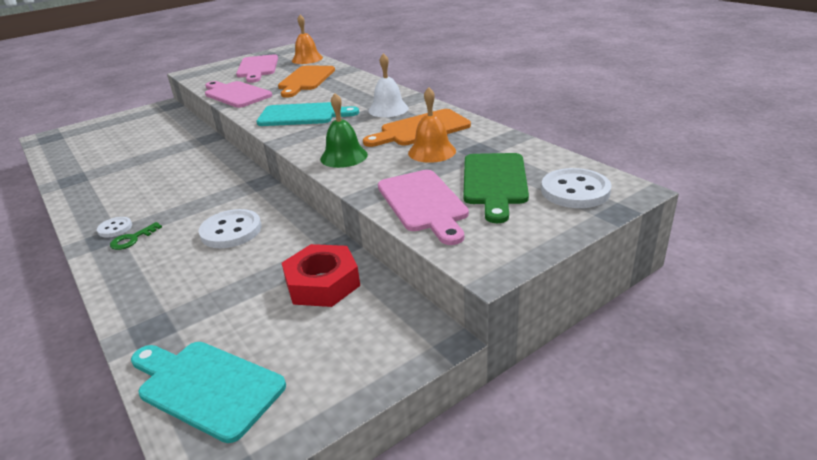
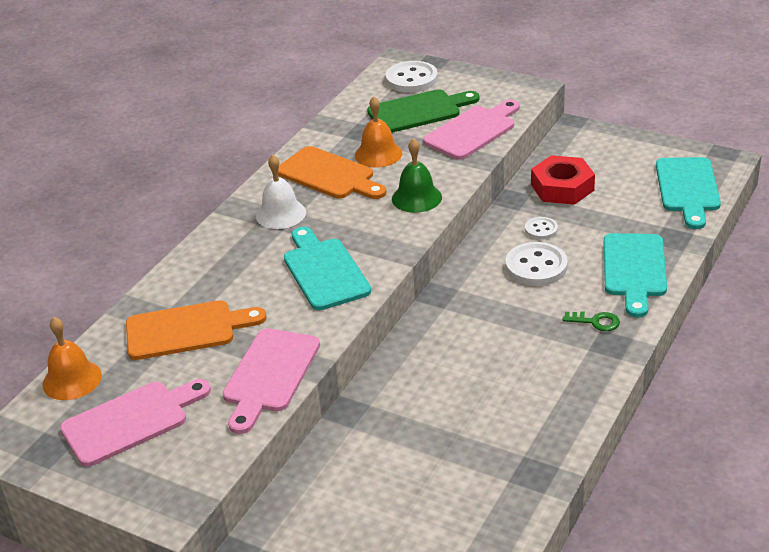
camera: 115 degrees left, 5 degrees up
white button [97,217,132,237] -> white button moved to [525,217,558,240]
none -> turquoise cutting board [604,233,667,317]

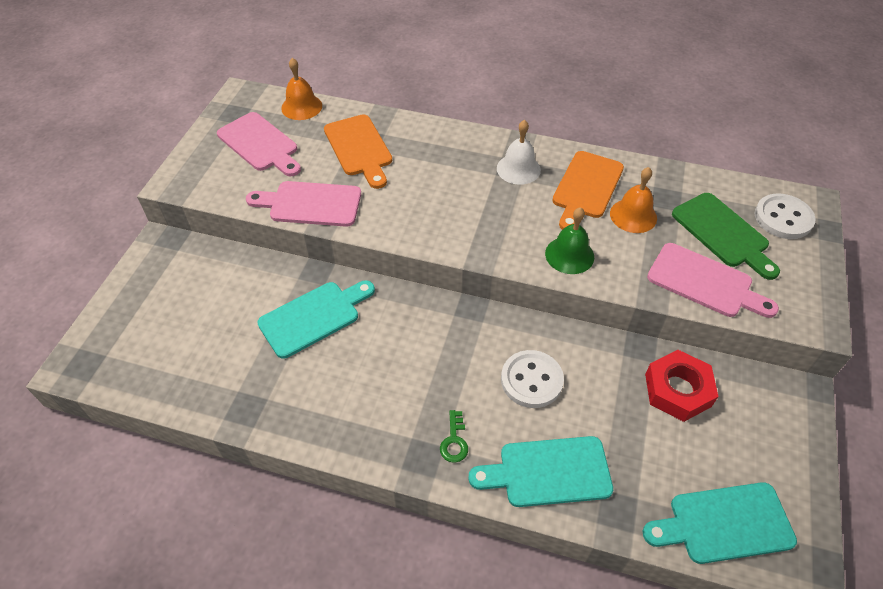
camera: 75 degrees right, 15 degrees up
turquoise cutting board [284,227,371,310] -> turquoise cutting board moved to [257,280,375,359]
white button [525,217,558,240] -> none

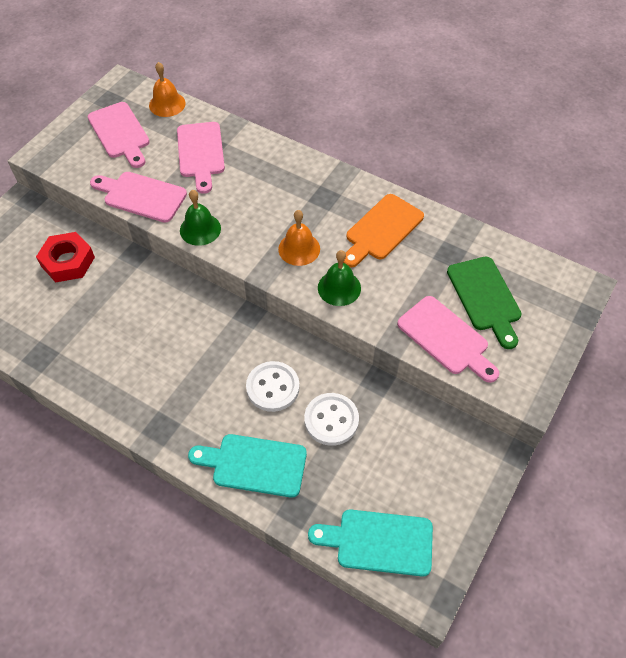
camera: 15 degrees right, 5 degrees up
turquoise cutting board [257,280,375,359] -> none
orange cutting board [324,114,392,189] -> pink cutting board [177,122,225,194]
green key [440,410,468,463] -> none
white bell [497,120,541,185] -> none
orange bell [610,167,657,233] -> orange bell moved to [278,210,320,266]
red nut [645,350,719,422] -> red nut moved to [36,232,95,283]
white button [754,193,816,239] -> white button moved to [304,393,359,446]
none -> green bell [180,190,221,246]

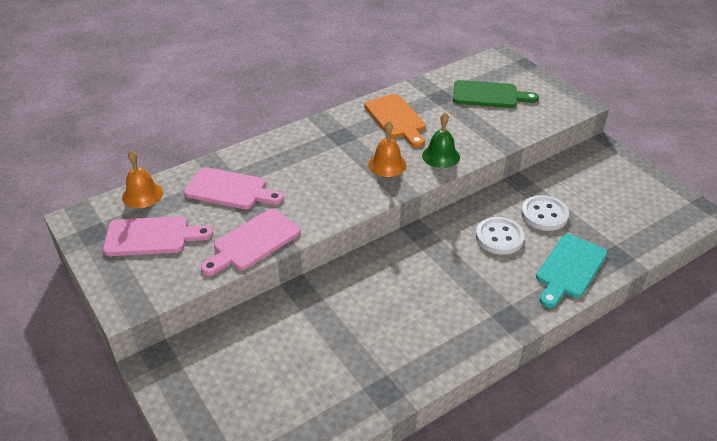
camera: 65 degrees left, 15 degrees down
red nut [36,232,95,283] -> none
green bell [180,190,221,246] -> none
turquoise cutting board [308,509,433,577] -> none
pink cutting board [397,296,499,383] -> none

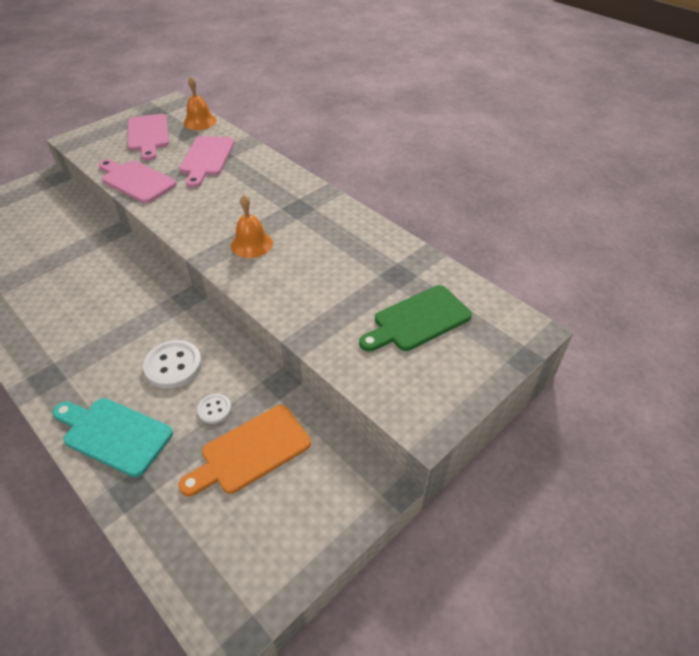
camera: 80 degrees right, 5 degrees up
orange cutting board [365,94,426,147] -> orange cutting board moved to [178,405,311,496]
green bell [422,113,460,168] -> none
green cutting board [453,80,539,108] -> green cutting board turned 60 degrees clockwise [359,285,472,352]
white button [521,195,569,231] -> white button [197,394,231,424], size x0.55

